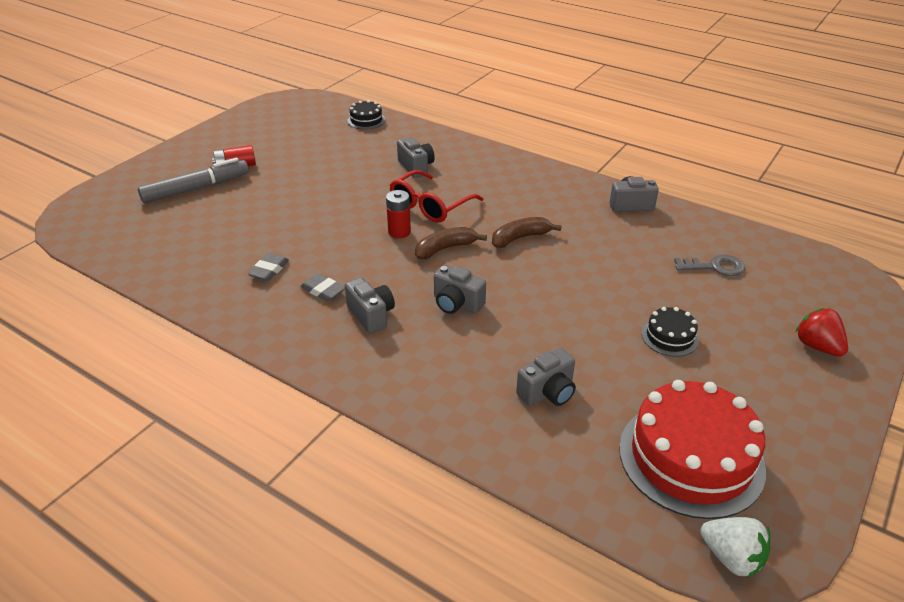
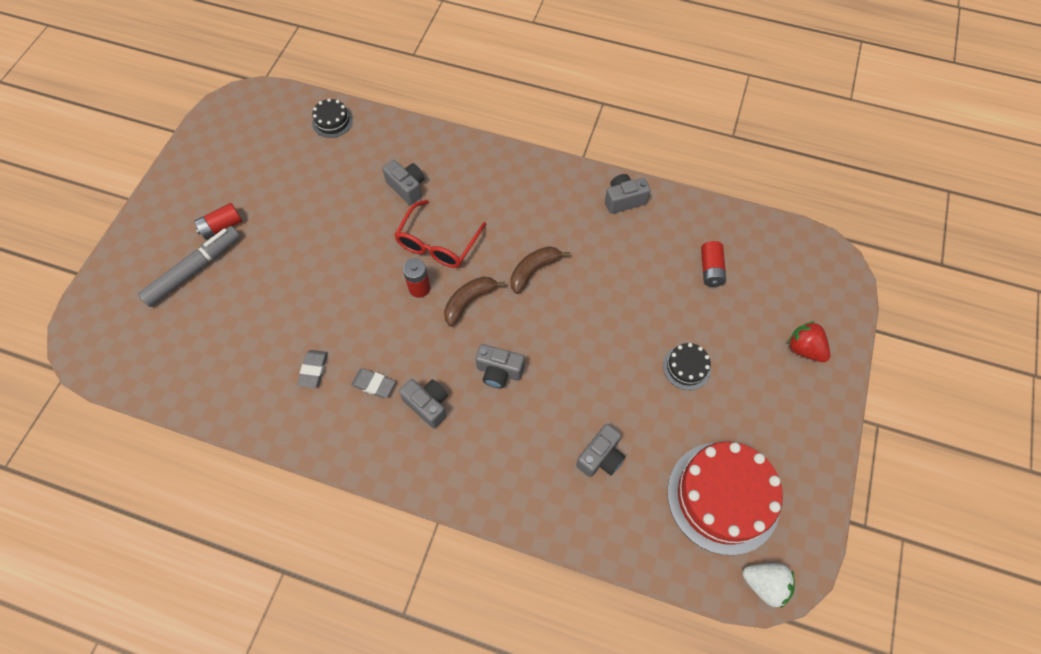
camera: 15 degrees left, 25 degrees up
grey key [674,255,745,276] -> red battery [701,241,726,287]

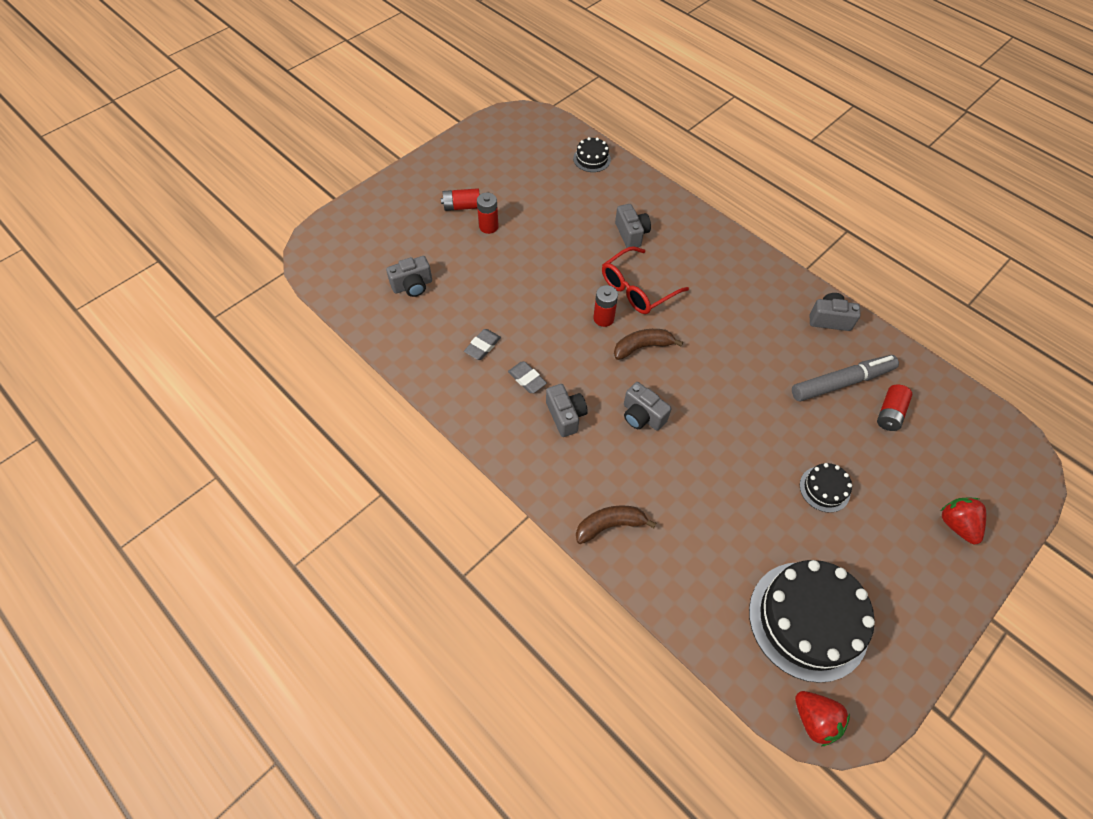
camera: 25 degrees right, 5 degrees down
grey marker [138,226,240,307] -> grey marker moved to [792,355,899,401]
brown banana [510,246,570,294] -> brown banana moved to [576,505,656,544]
grey camera [576,424,625,477] -> grey camera moved to [386,256,432,297]
red cake [667,442,783,555] -> black cake [749,560,875,683]
white strawberry [743,563,795,608] -> red strawberry [795,691,850,746]
none -> red battery [477,193,499,234]

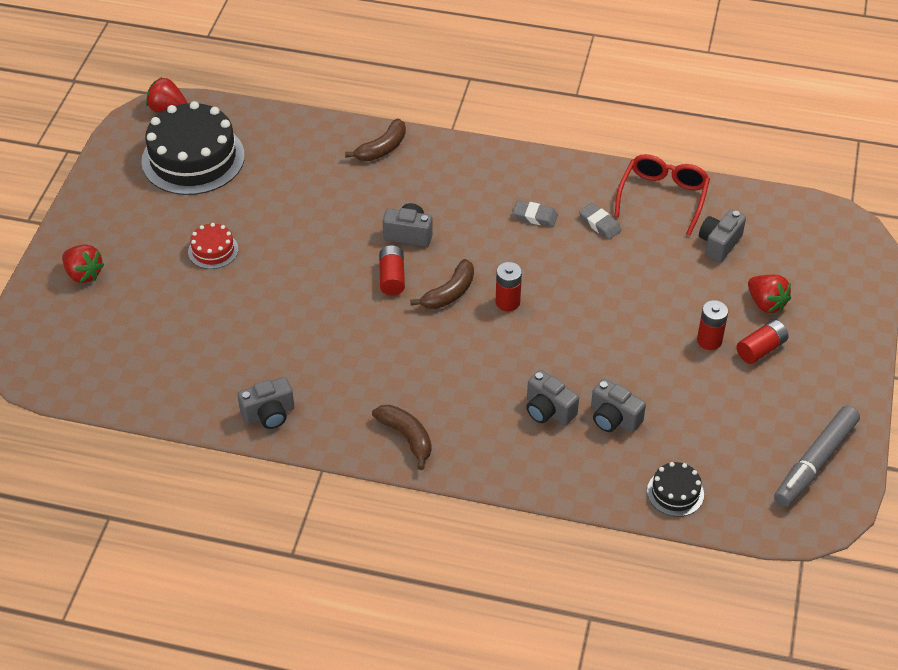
camera: 150 degrees right, 10 degrees down
grey eraser [464,329,501,360] -> grey eraser turned 45 degrees counterclockwise [579,203,622,240]
grey camera [546,384,588,437] -> grey camera moved to [591,379,646,432]
red glasses [602,246,689,314] -> red glasses moved to [614,154,710,235]
grey marker [792,355,899,401] -> grey marker moved to [774,405,860,507]
black cake [800,463,852,513] -> red cake [188,223,238,269]
red battery [877,384,913,431] -> red battery moved to [379,246,405,295]
none -> brown banana [372,405,431,470]
none -> red strawberry [748,275,791,313]

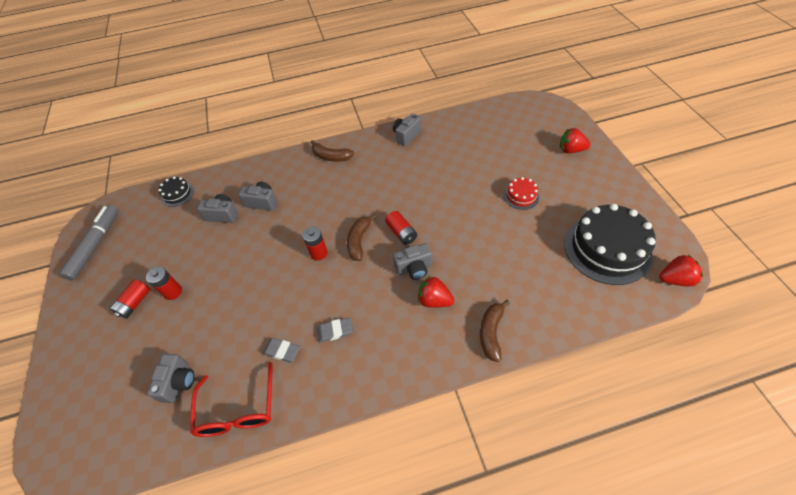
camera: 155 degrees right, 5 degrees up
red strawberry [748,275,791,313] -> red strawberry moved to [418,276,454,308]

